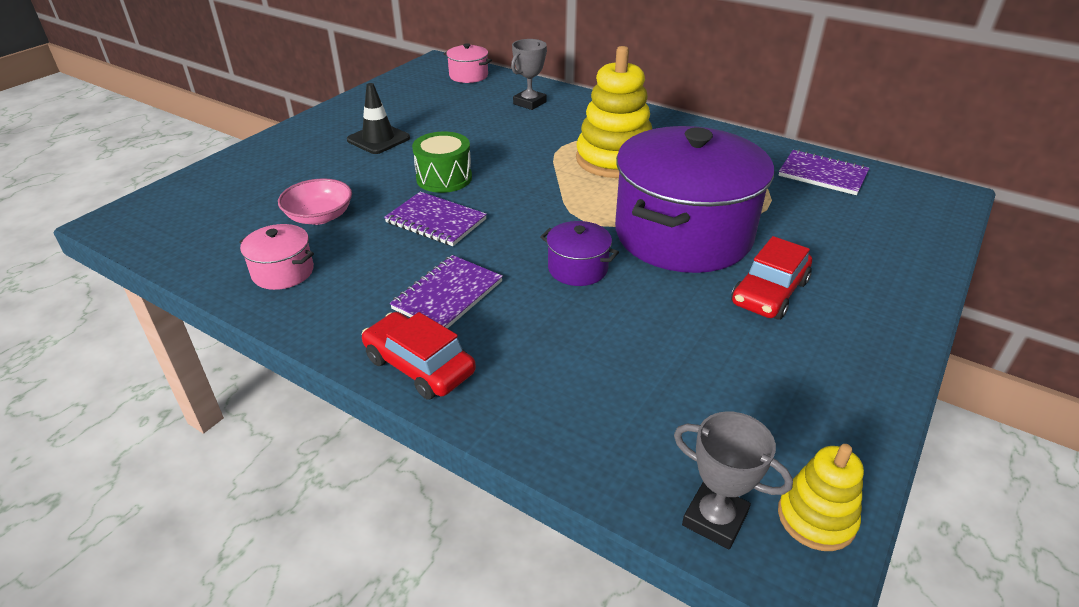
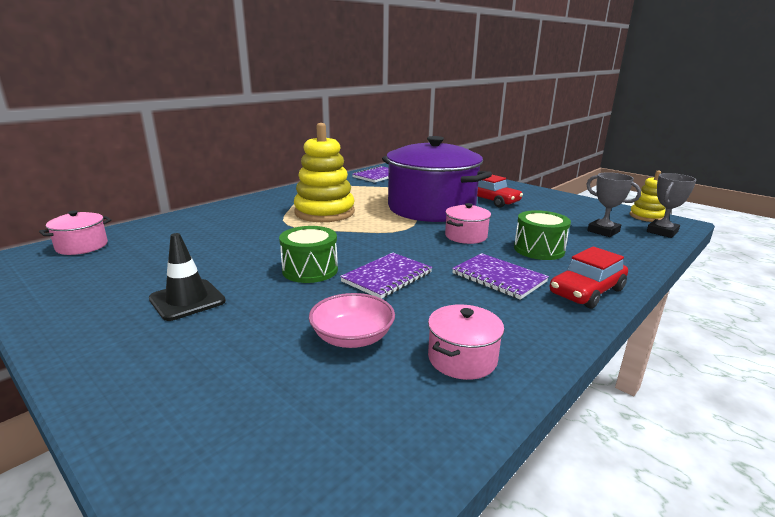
camera: 80 degrees left, 15 degrees down
grey trophy [511,39,547,110] -> grey trophy moved to [586,172,641,237]
purple pot [540,221,619,286] -> pink pot [445,203,491,244]
none -> green drum [514,210,571,260]

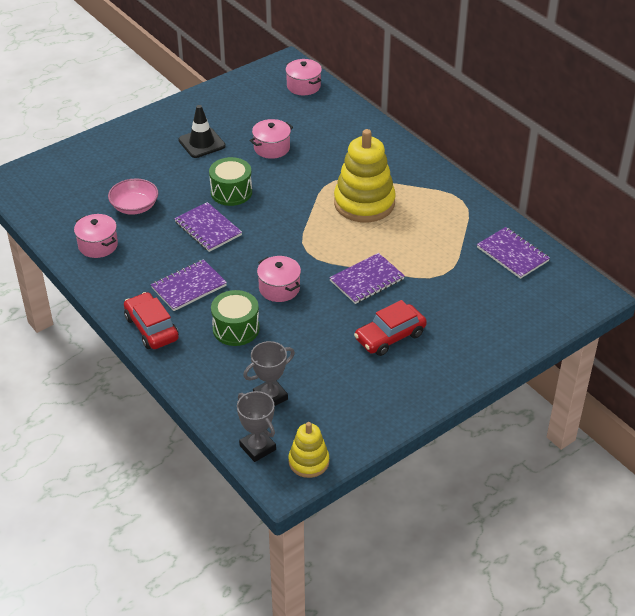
camera: 100 degrees right, 20 degrees up
purple pot [382,136,492,222] -> purple notebook [329,253,405,304]
none -> pink pot [250,119,293,159]

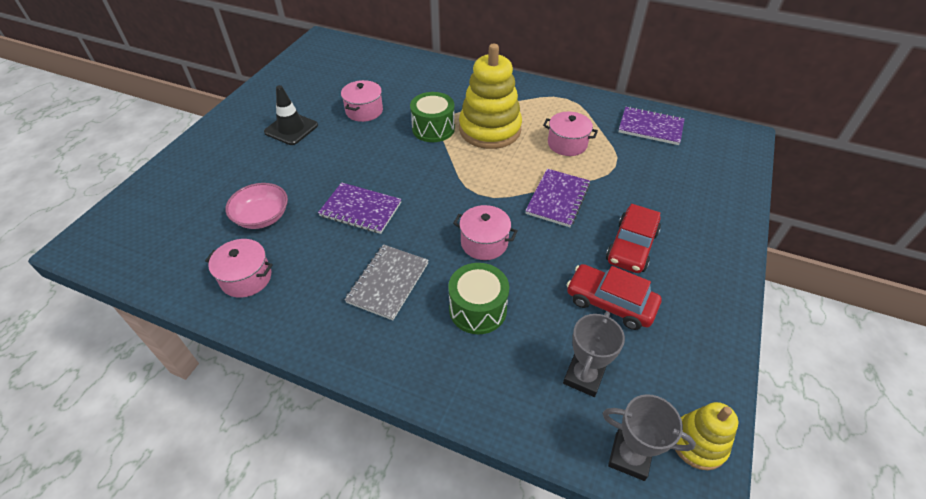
camera: 30 degrees left, 5 degrees up
red car [124,292,179,349] -> red car moved to [567,264,661,330]
purple notebook [151,259,227,311] -> grey notebook [345,244,429,320]
green drum [209,157,252,206] -> green drum moved to [410,92,455,142]
pink pot [285,59,322,95] -> pink pot moved to [543,112,598,156]

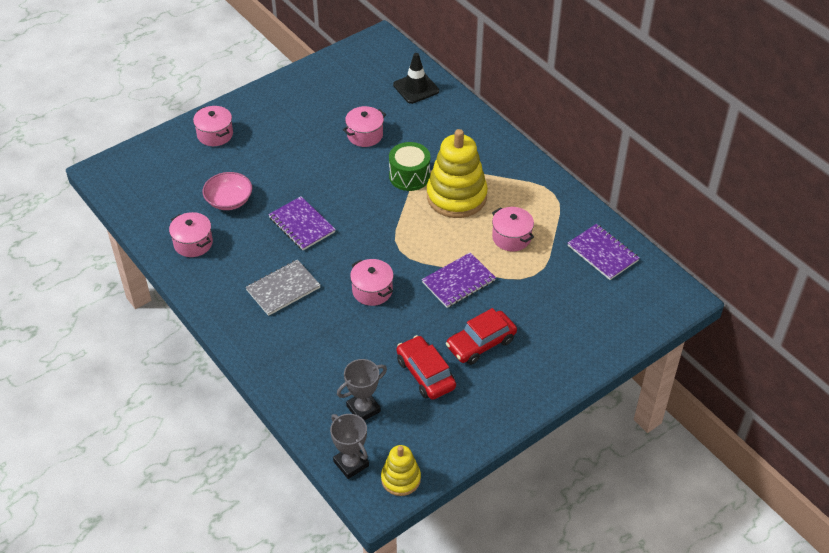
camera: 30 degrees right, 0 degrees up
black traffic cone [264,85,318,145] -> black traffic cone moved to [393,53,439,104]
green drum [448,263,509,334] -> none
none -> pink pot [193,106,233,146]

